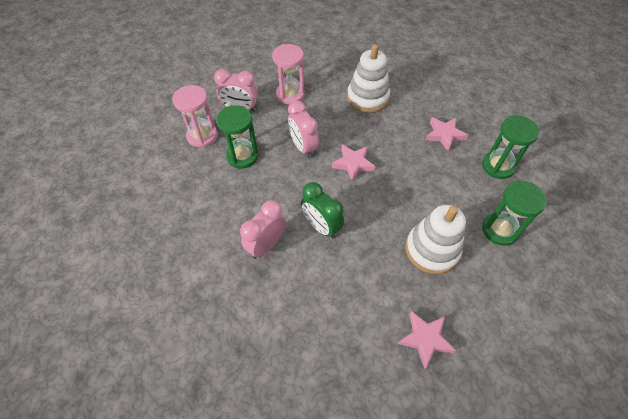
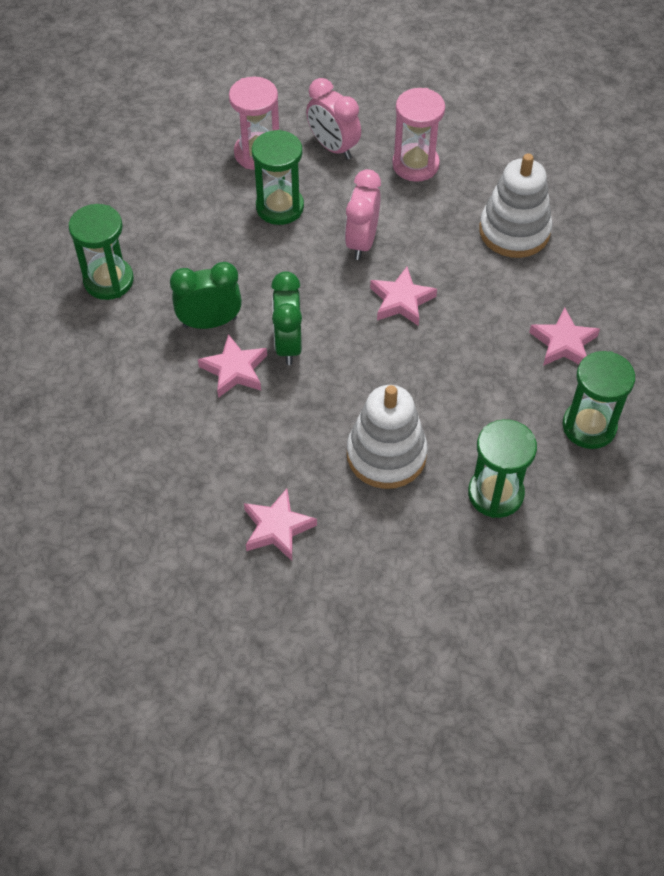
camera: 40 degrees right, 0 degrees up
pink clock [240,200,286,259] -> green clock [170,262,242,329]
none -> green hourglass [69,204,134,300]
none -> pink star [198,334,267,398]

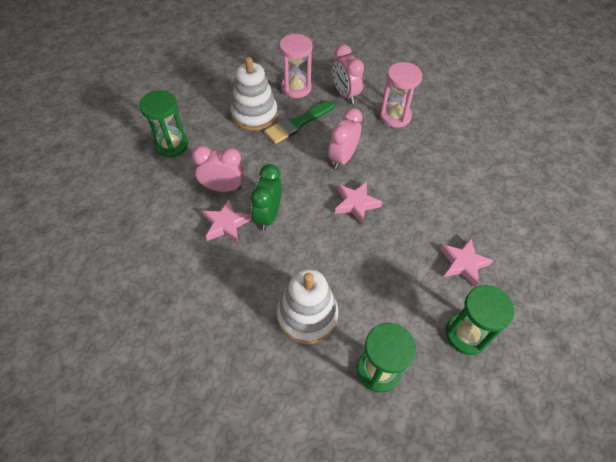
camera: 15 degrees right, 0 degrees up
green clock [170,262,242,329] -> pink clock [192,146,244,192]
pink star [244,489,317,561] -> none
green hourglass [252,130,304,225] -> green brush [264,101,335,144]
white stacking toy [479,154,552,258] -> white stacking toy moved to [230,57,278,131]

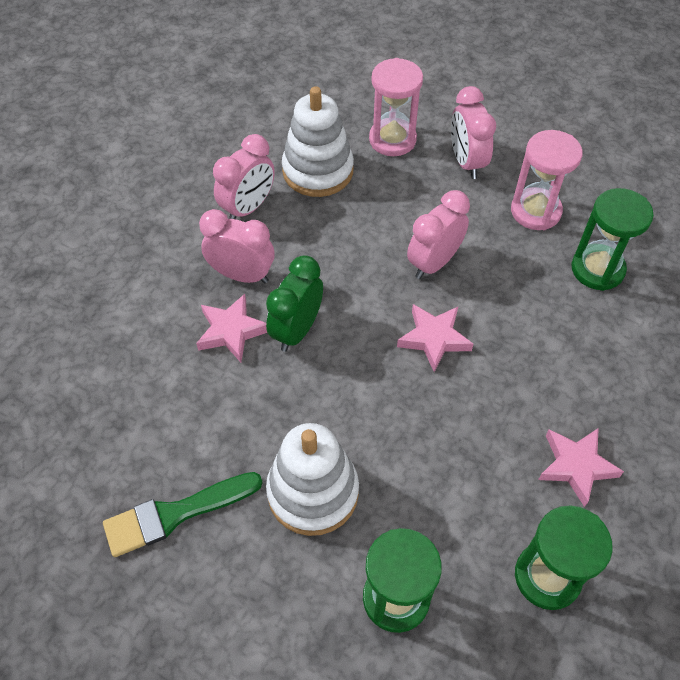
camera: 15 degrees right, 0 degrees up
green hourglass [139,90,188,157] -> green hourglass moved to [571,188,654,291]
green brush [264,101,335,144] -> green brush moved to [103,472,263,557]
none -> pink clock [213,134,275,219]

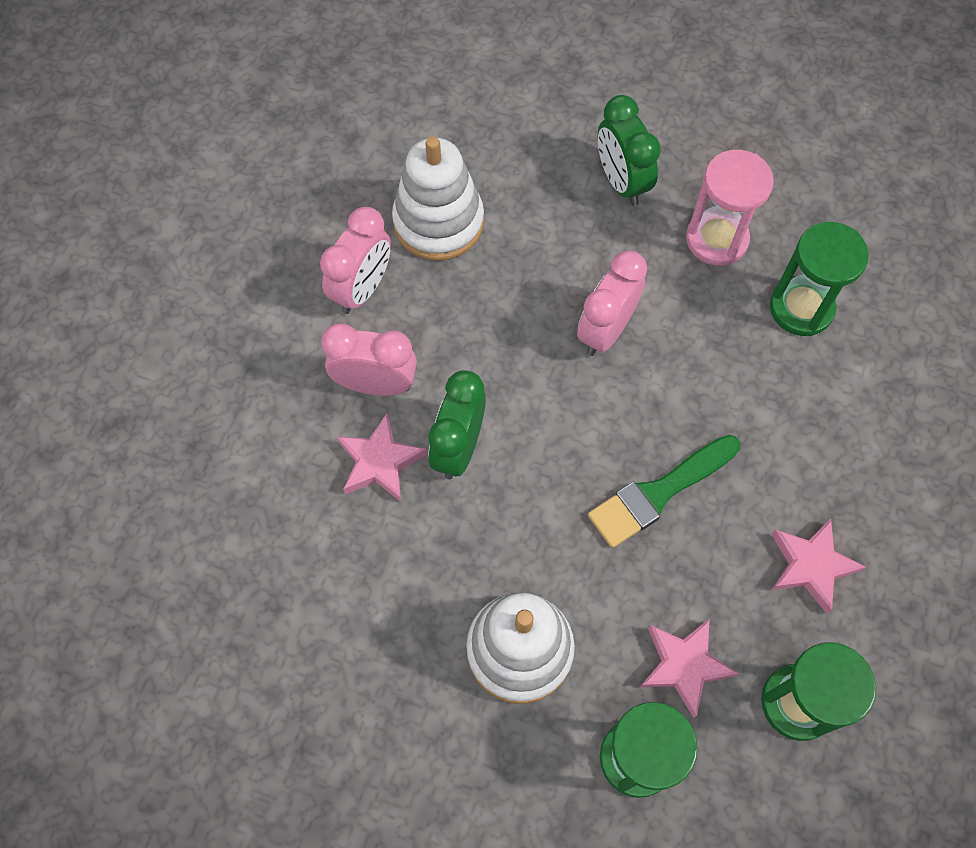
camera: 10 degrees left, 10 degrees up
green brush [103,472,263,557] -> green brush moved to [588,435,740,548]
pink hourglass [369,58,423,156] -> none
pink star [397,304,473,372] -> pink star moved to [640,618,739,718]
pink clock [451,86,496,179] -> green clock [598,95,661,206]

